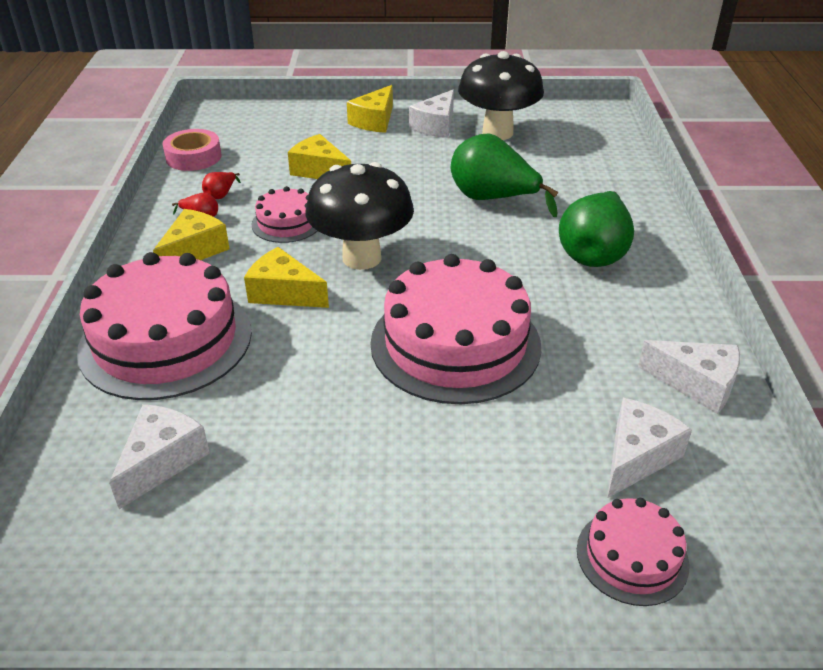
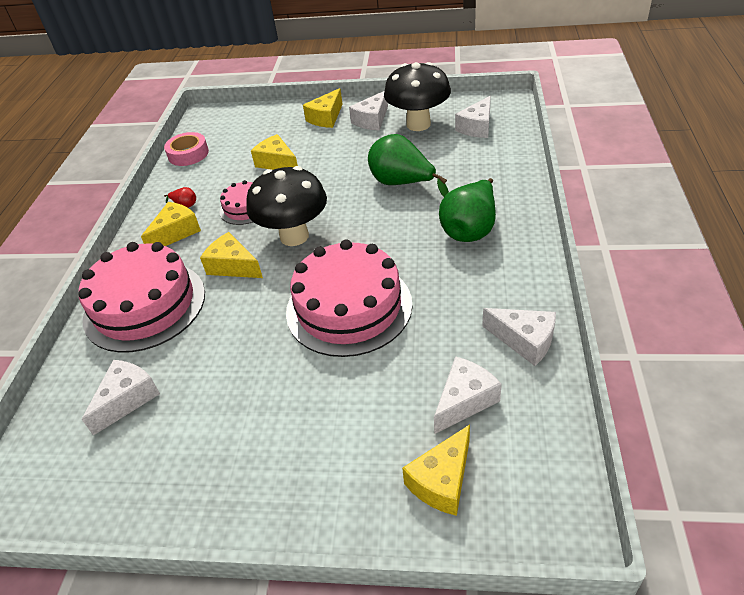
camera: 10 degrees right, 5 degrees up
red pear [202,172,241,199] -> none
pink cake [577,498,689,606] -> yellow cheese [402,425,470,516]
none -> white cheese [455,96,491,138]

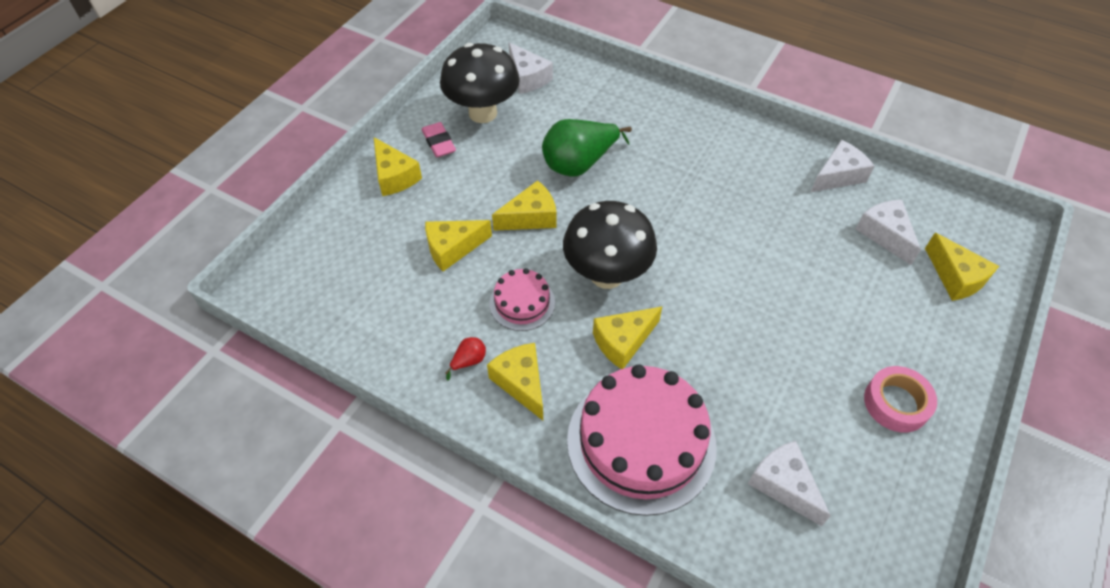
camera: 70 degrees left, 10 degrees up
pink tape [164,132,209,166] -> pink tape moved to [864,366,937,433]
pink cake [286,240,413,357] -> none
white cheese [349,91,388,131] -> pink eraser [422,122,456,157]
green pear [439,178,496,242] -> none
none -> yellow cheese [492,180,557,231]

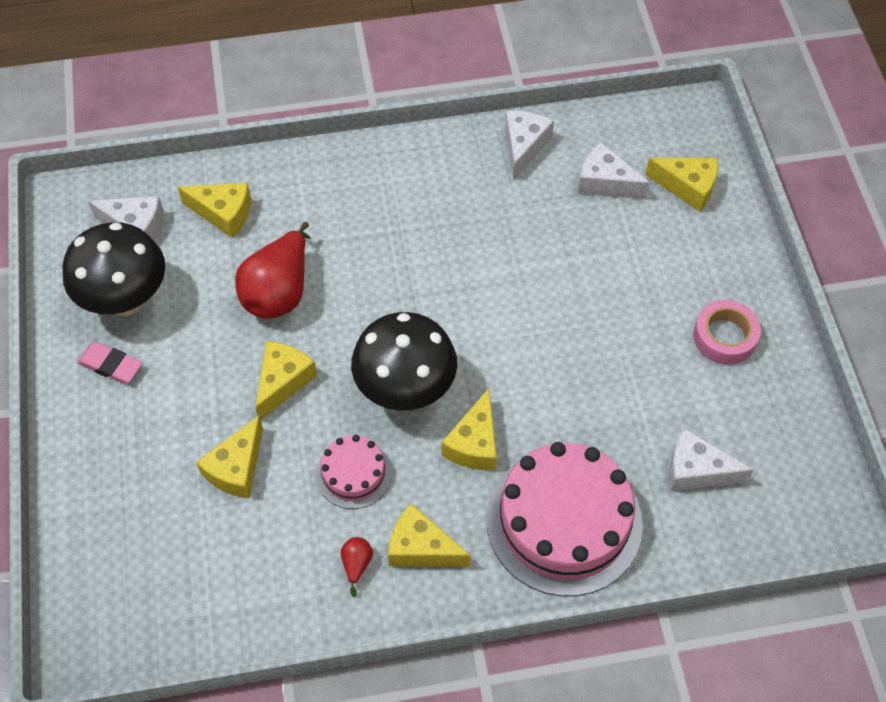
camera: 40 degrees left, 5 degrees up
yellow cheese [374,137,422,196] -> yellow cheese moved to [178,183,251,238]
green pear [542,119,632,176] -> red pear [235,222,311,319]

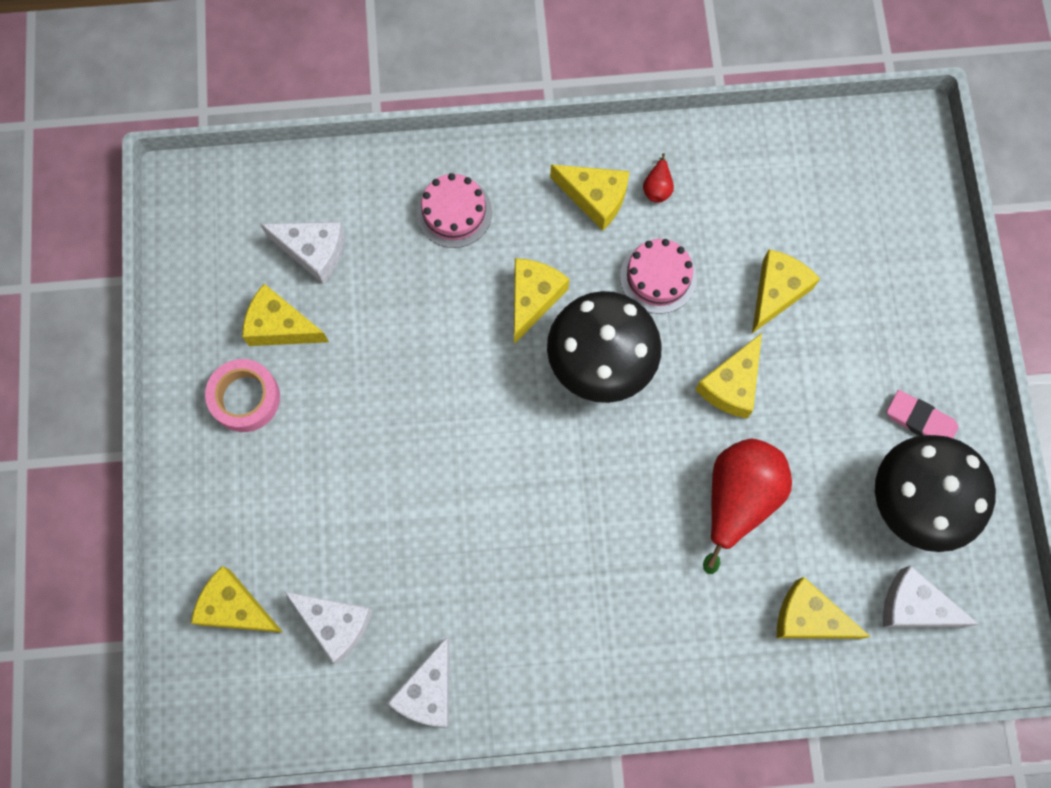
camera: 175 degrees left, 15 degrees up
pink cake [487,442,643,596] -> pink cake [416,173,492,248], size x0.50
none -> yellow cheese [242,284,329,346]

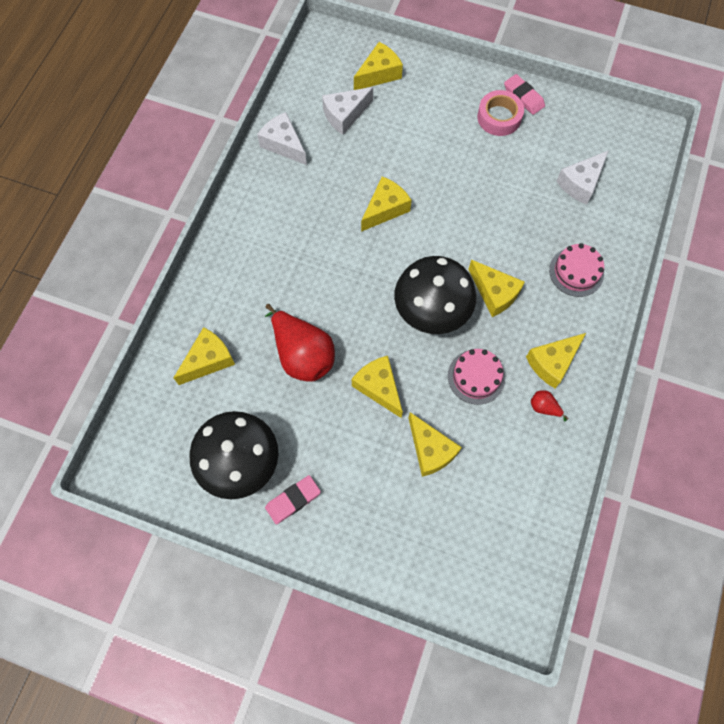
camera: 115 degrees right, 5 degrees down
yellow cheese [242,284,329,346] -> yellow cheese moved to [361,176,412,232]
white cheese [883,565,979,627] -> none
none -> pink eraser [504,74,545,115]

